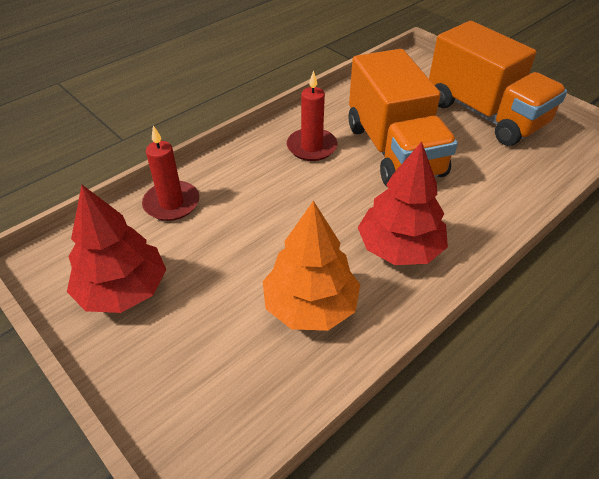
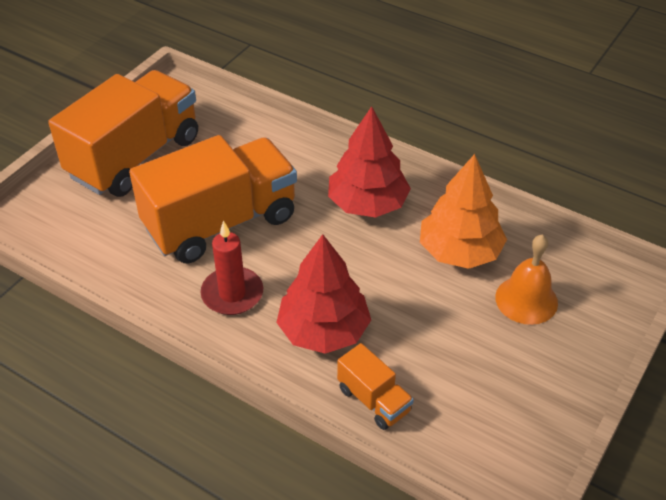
camera: 105 degrees left, 0 degrees up
red tree [67,185,166,313] -> red tree moved to [276,234,371,354]
red candle [142,125,199,221] -> orange truck [337,343,414,430]
none -> orange bell [495,234,558,325]

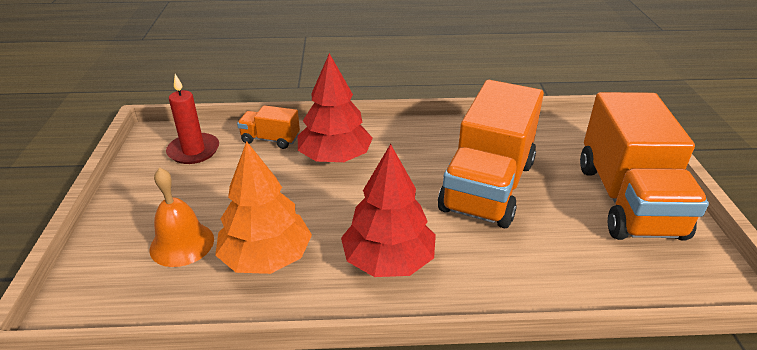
camera: 145 degrees right, 10 degrees down
red candle [200,221,263,315] -> red candle moved to [166,74,219,164]

